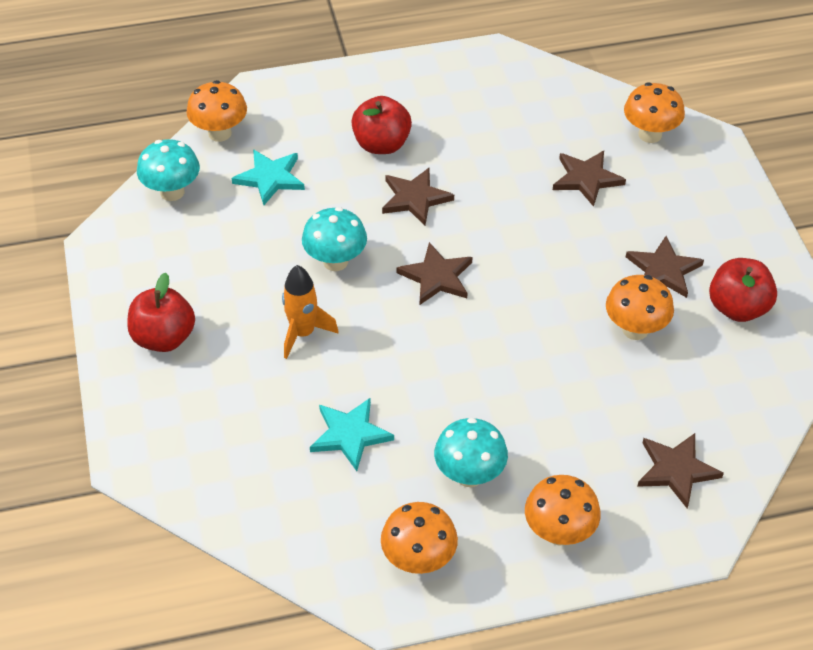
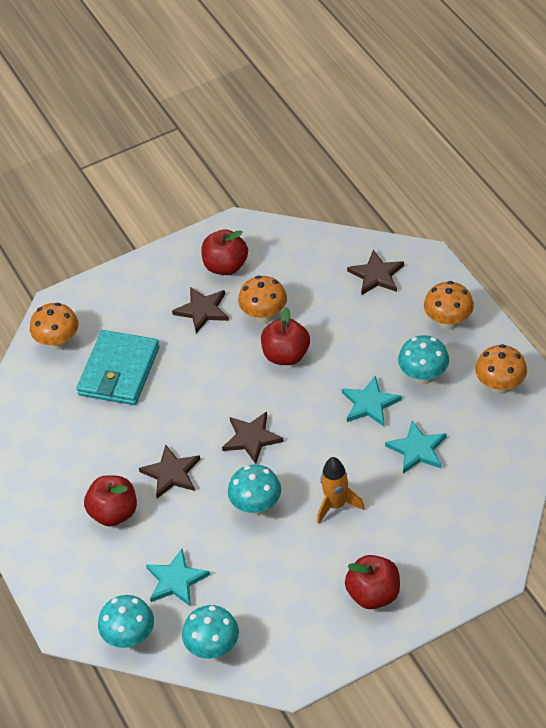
camera: 100 degrees left, 0 degrees up
orange mushroom [186,80,247,142] -> turquoise mushroom [98,595,154,648]
brown star [553,151,626,207] -> turquoise wallet [77,330,159,405]
none -> red apple [261,307,310,365]
none -> turquoise star [342,376,402,426]

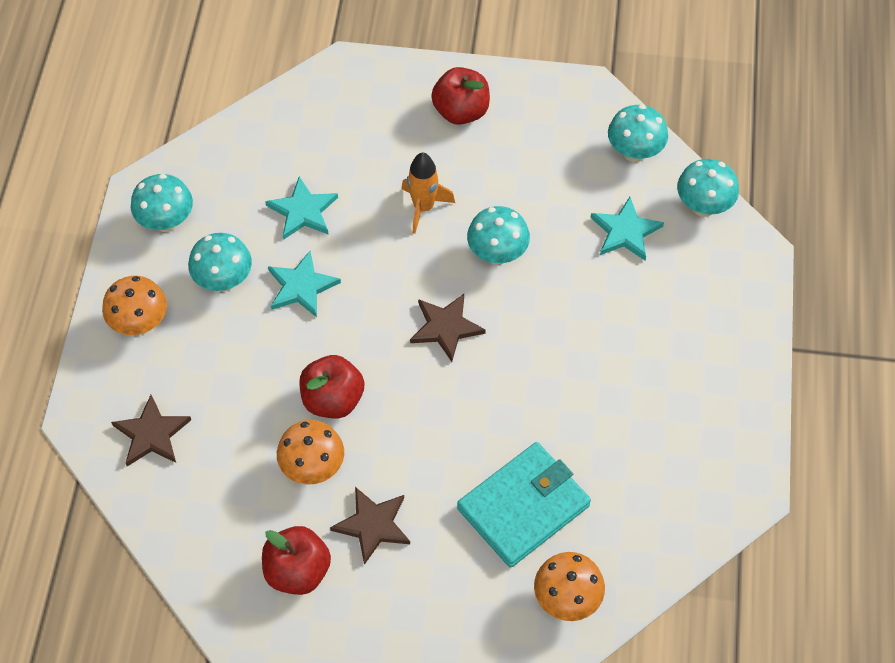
camera: 150 degrees left, 10 degrees up
red apple [84,475,137,526] -> none
brown star [139,445,200,498] -> none
orange mushroom [475,344,527,394] -> turquoise mushroom [131,174,193,232]

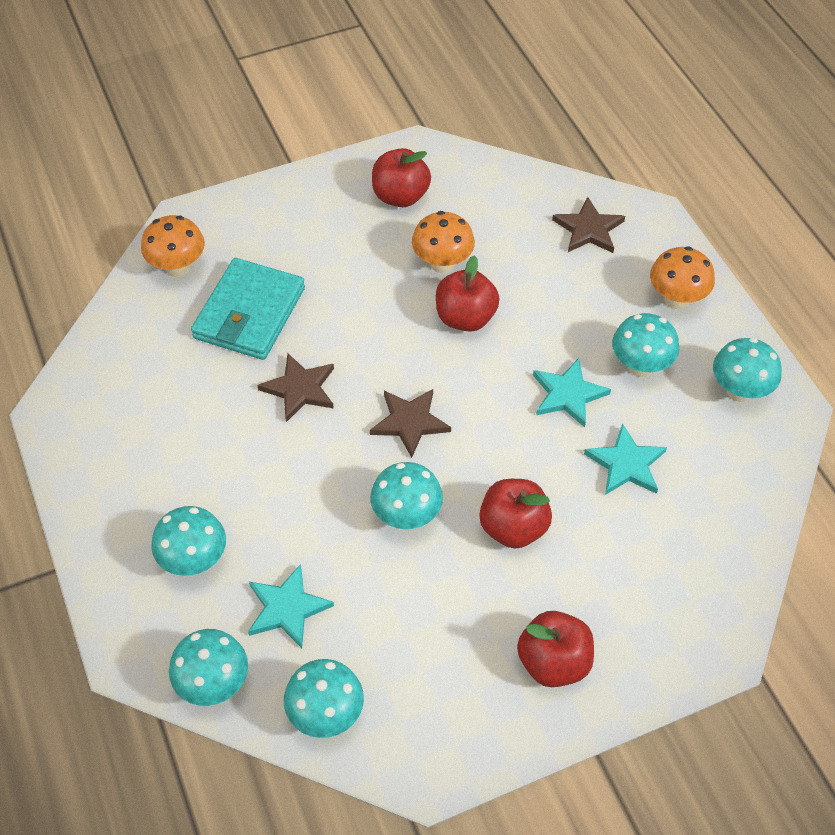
camera: 150 degrees right, 5 degrees down
brown star [330,487,410,565] -> brown star moved to [258,354,334,422]
orange rocket [402,153,455,234] -> red apple [479,479,552,549]
none -> turquoise mushroom [151,506,226,576]

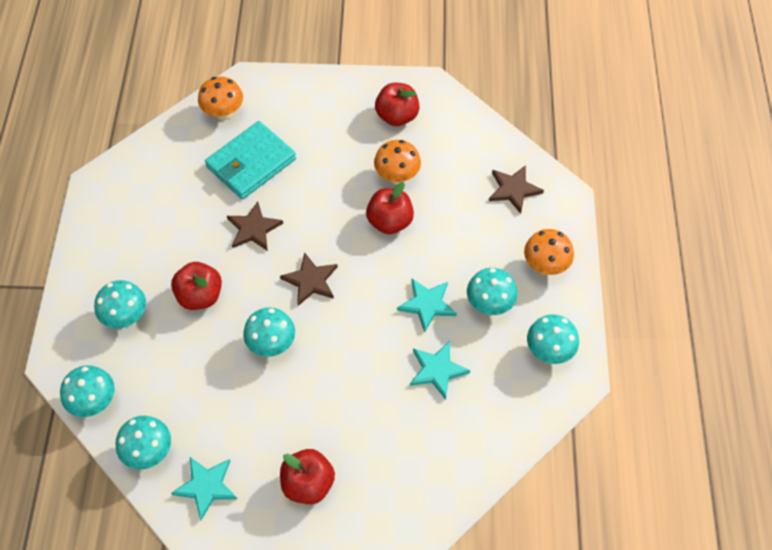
camera: 25 degrees right, 5 degrees up
turquoise star [248,564,334,648] -> turquoise star moved to [171,457,237,520]
red apple [479,479,552,549] -> red apple moved to [171,262,222,310]

